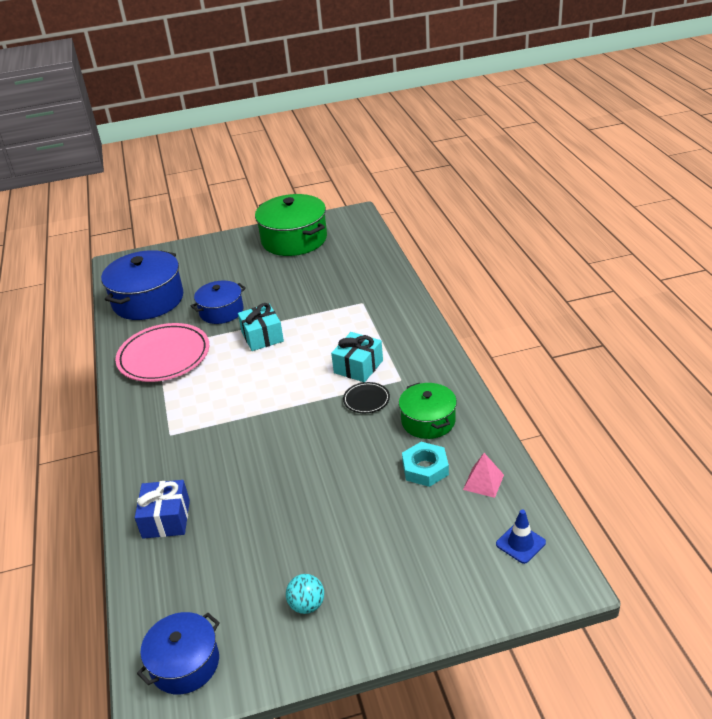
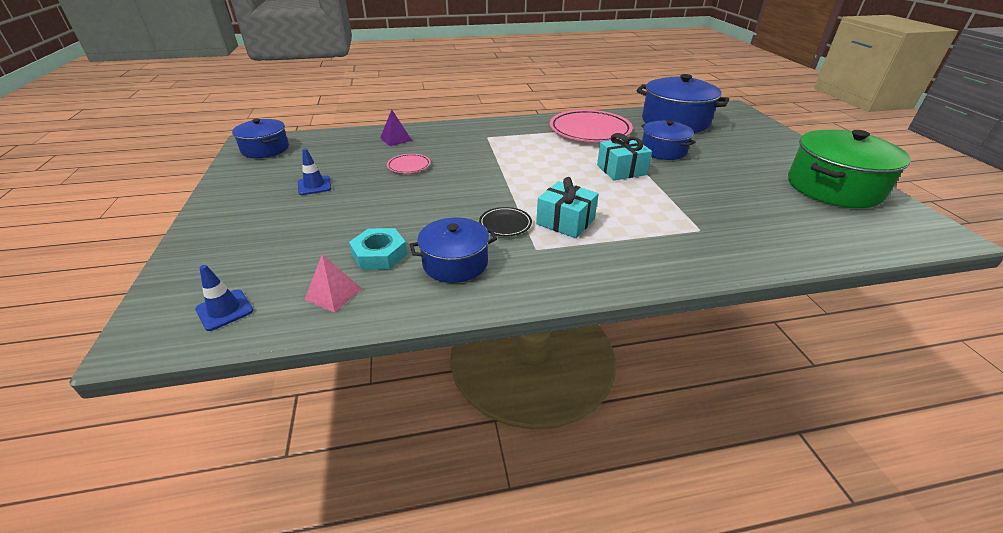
camera: 90 degrees right, 0 degrees up
blue gift [135,480,190,539] -> purple pyramid [380,110,412,146]
turquoise ball [286,574,324,614] -> none
green pot [399,383,457,439] -> blue pot [409,218,497,283]
none -> blue traffic cone [298,149,332,195]
none -> pink plate [387,154,431,173]

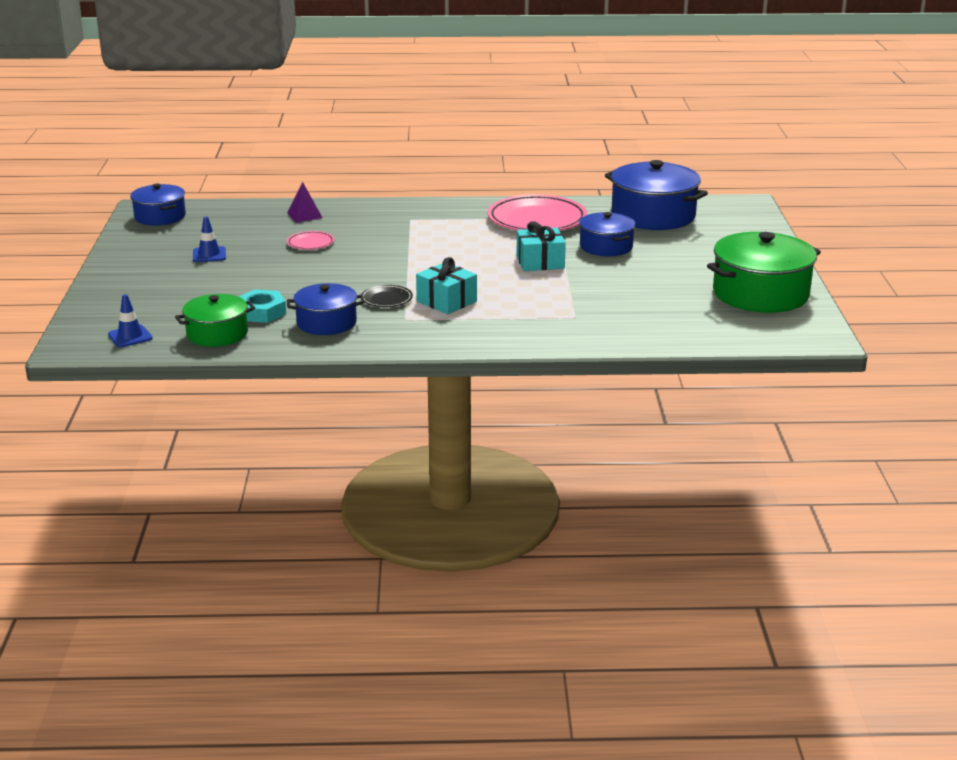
camera: 10 degrees right, 10 degrees down
pink pyramid [304,254,362,313] -> green pot [175,294,255,347]

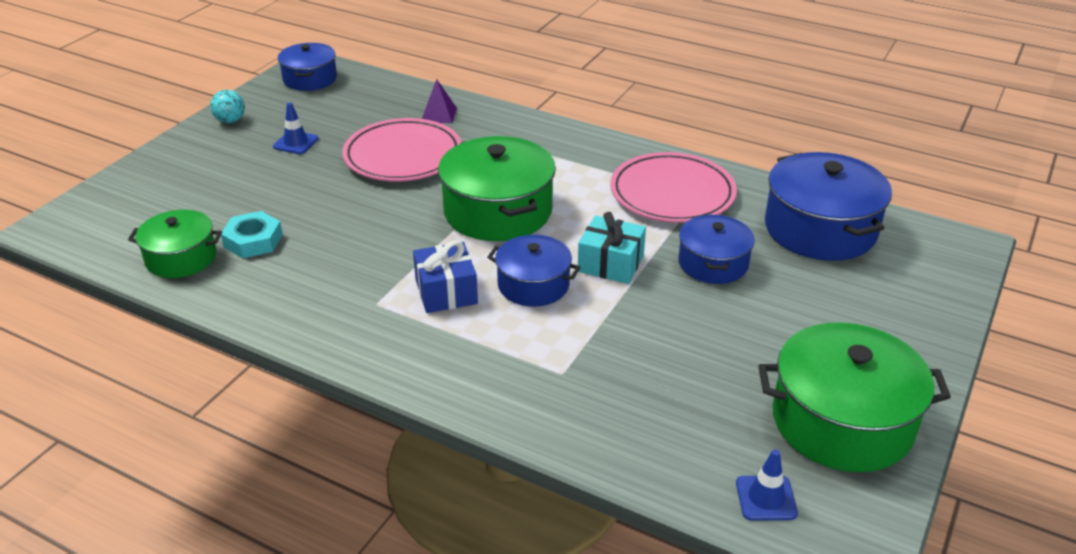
camera: 30 degrees right, 10 degrees up
blue traffic cone [108,294,153,347] -> blue traffic cone moved to [736,449,798,521]
pink plate [287,231,335,250] -> pink plate [342,118,461,181], size x2.18
blue pot [287,283,364,335] -> blue pot moved to [487,235,580,307]
black plate [361,285,413,307] -> none
turquoise gift [416,257,477,314] -> blue gift [413,241,478,313]
none -> turquoise ball [210,90,245,123]
none -> green pot [438,136,556,241]

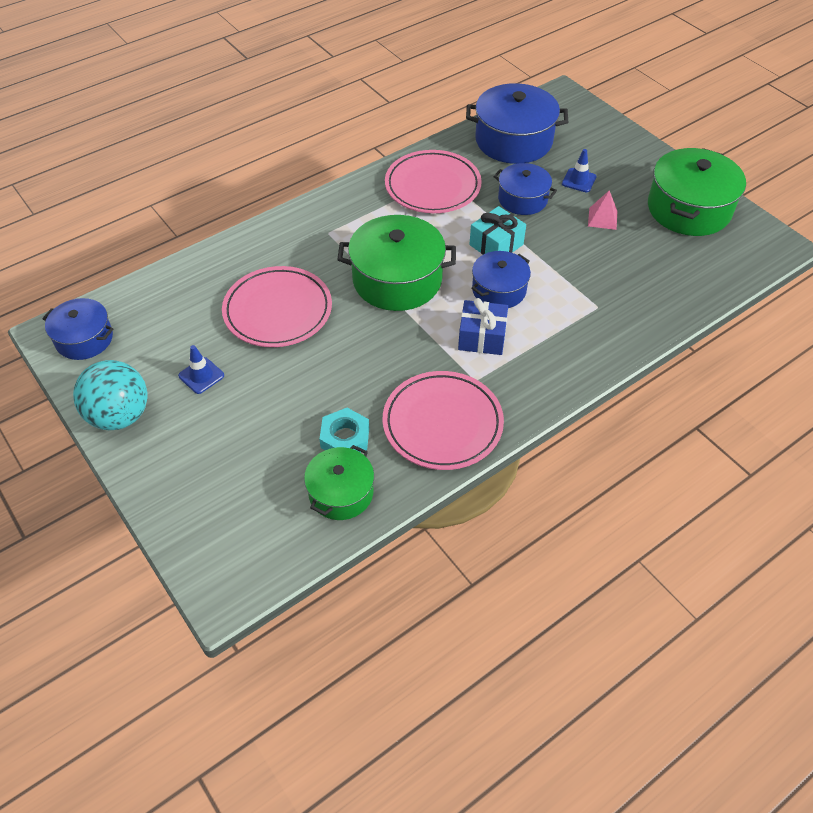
camera: 65 degrees left, 15 degrees up
turquoise ball [210,90,245,123] -> turquoise ball [73,360,147,430], size x1.96
purple pyramid [422,79,457,123] -> none
blue traffic cone [736,449,798,521] -> blue traffic cone moved to [562,149,597,192]
none -> pink plate [383,371,504,470]
none -> pink pyramid [588,190,617,230]

